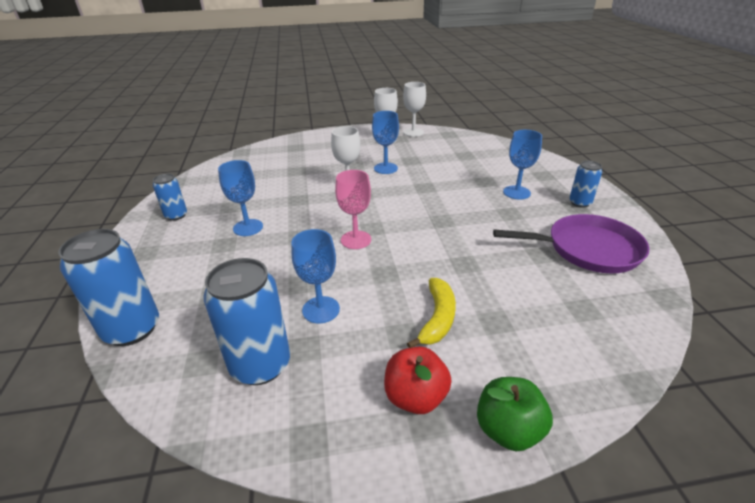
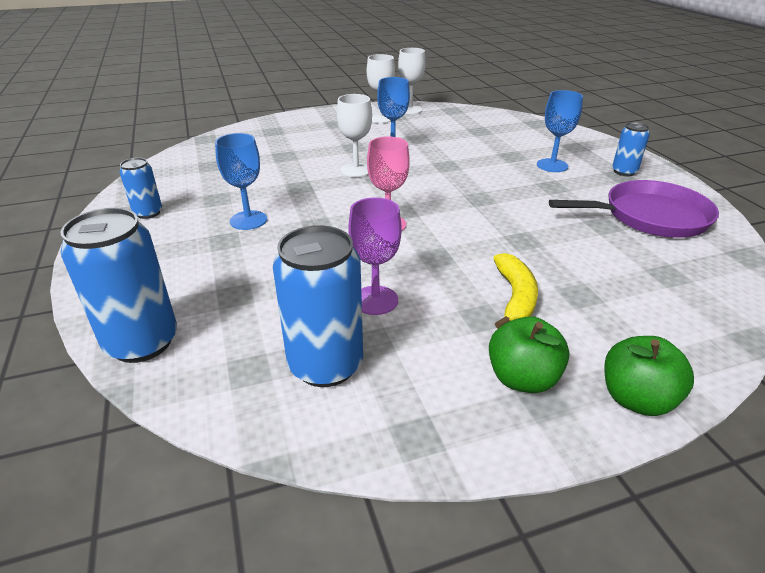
camera: 10 degrees left, 0 degrees up
blue goblet [291,229,340,323] -> purple goblet [348,197,402,315]
red apple [384,346,452,414] -> green apple [489,316,569,393]

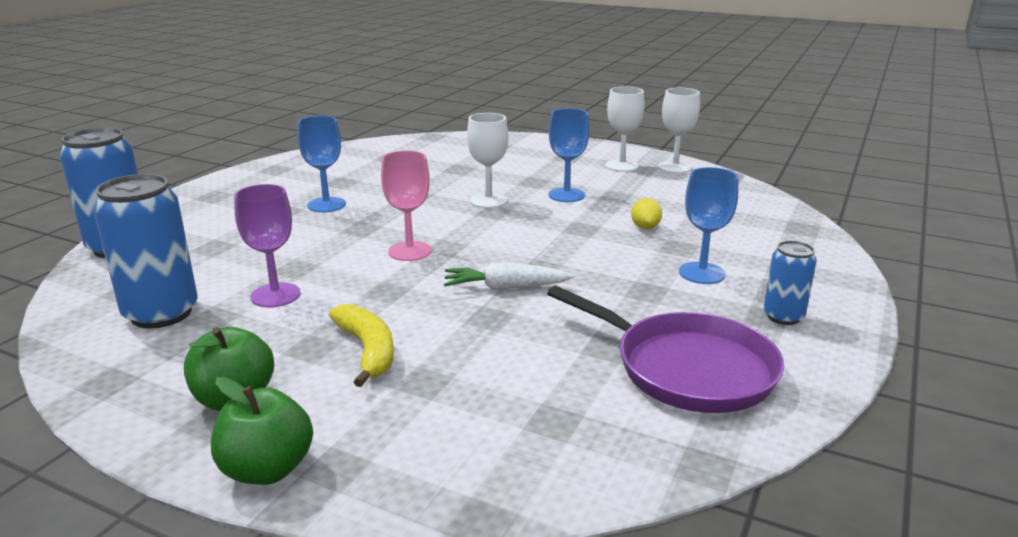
camera: 45 degrees right, 10 degrees down
blue can [119,158,162,219] -> none
yellow banana [493,253,538,328] -> yellow banana turned 75 degrees counterclockwise [329,304,394,387]
none -> white carrot [444,263,574,290]
none -> yellow lemon [631,198,662,229]

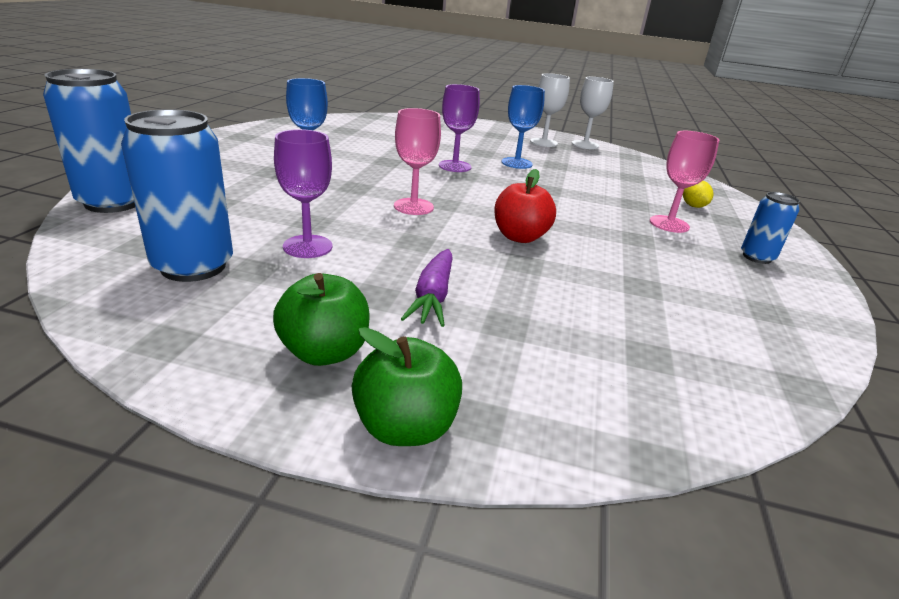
camera: 15 degrees left, 5 degrees up
yellow banana [329,304,394,387] -> purple carrot [401,249,453,327]
white carrot [444,263,574,290] -> red apple [494,169,556,243]
white goblet [467,113,508,208] -> purple goblet [439,84,480,172]
purple pan [547,286,784,413] -> none
yellow lemon [631,198,662,229] -> yellow lemon moved to [683,181,714,208]
blue goblet [679,167,738,284] -> pink goblet [650,131,719,233]

